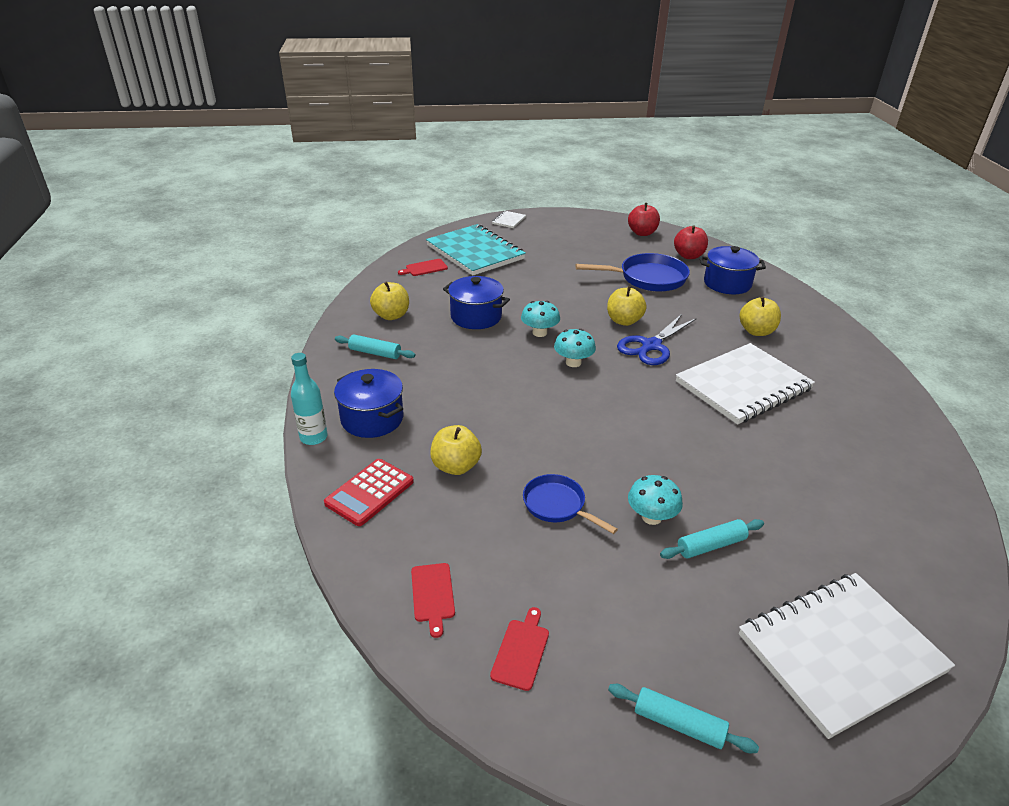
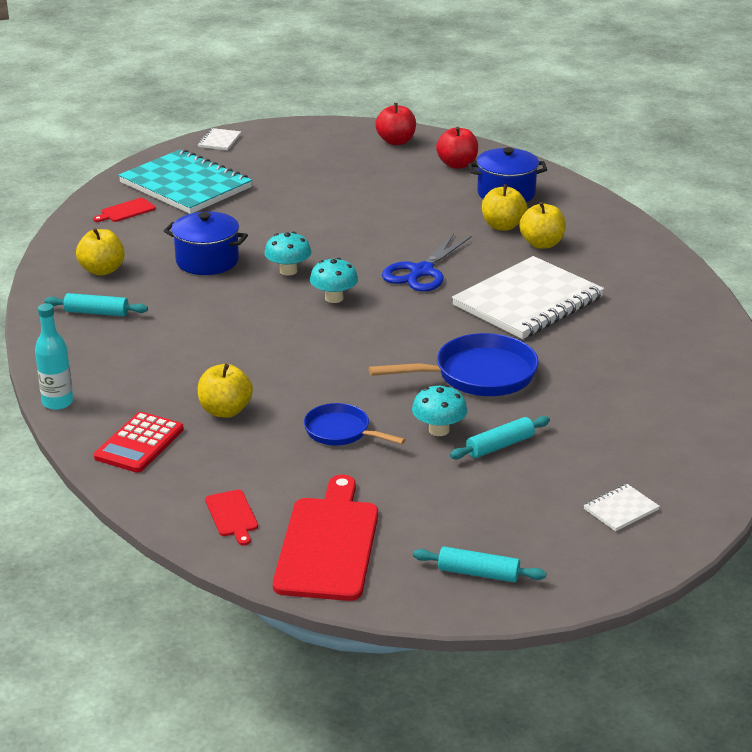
camera: 10 degrees left, 5 degrees down
blue pot [334,369,403,438] -> none
red cutting board [490,607,549,691] -> red cutting board [273,475,378,601], size x2.17
blue pan [576,253,690,292] -> blue pan moved to [369,333,539,396]
yellow apple [607,286,647,326] -> yellow apple moved to [482,184,527,231]
white notebook [739,573,955,739] -> white notebook [584,484,660,531], size x0.40

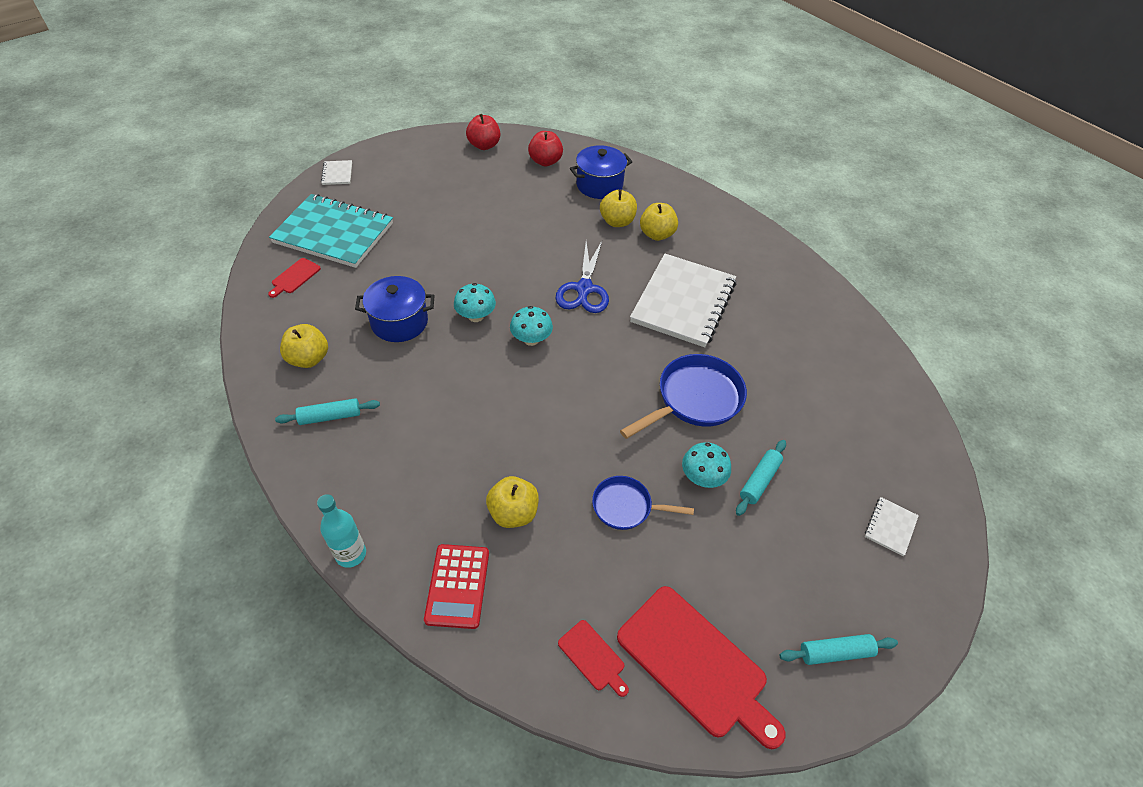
camera: 25 degrees left, 20 degrees up
red cutting board [273,475,378,601] -> red cutting board turned 150 degrees clockwise [617,586,786,749]

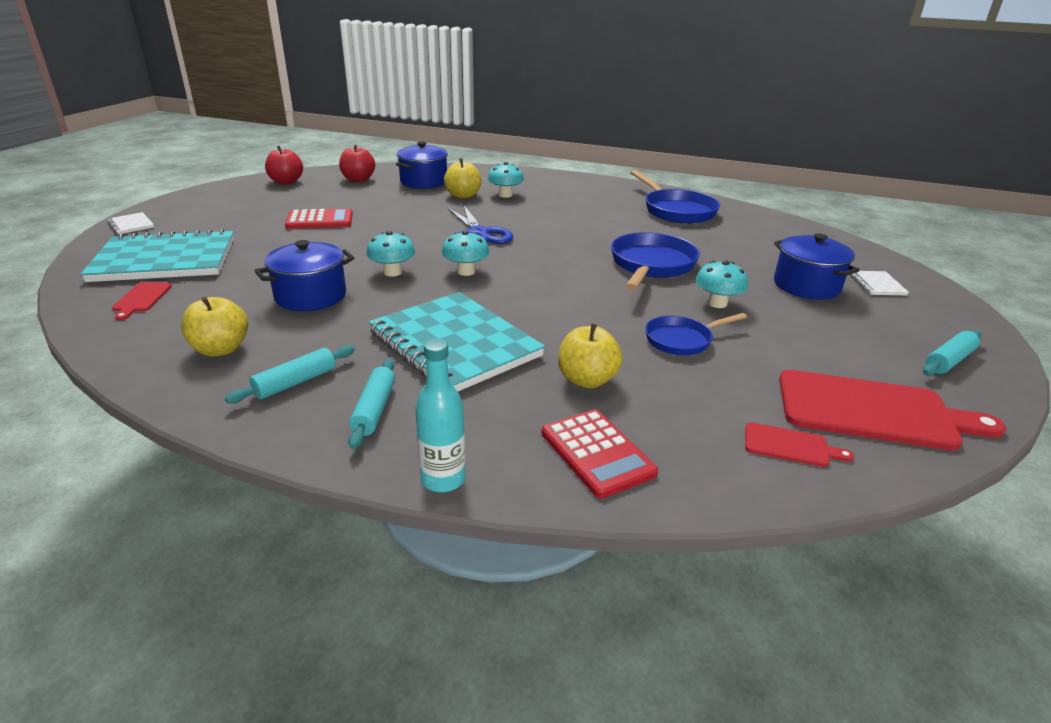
camera: 30 degrees left, 20 degrees down
white notebook [630,254,736,347] -> none
yellow apple [640,203,678,241] -> turquoise mushroom [488,162,524,198]
turquoise rolling pin [736,440,786,516] -> turquoise rolling pin moved to [348,358,395,449]
none -> red calculator [285,208,353,229]
none -> turquoise notebook [369,292,545,391]
none -> blue pan [631,170,720,224]
none -> blue pot [774,233,860,299]

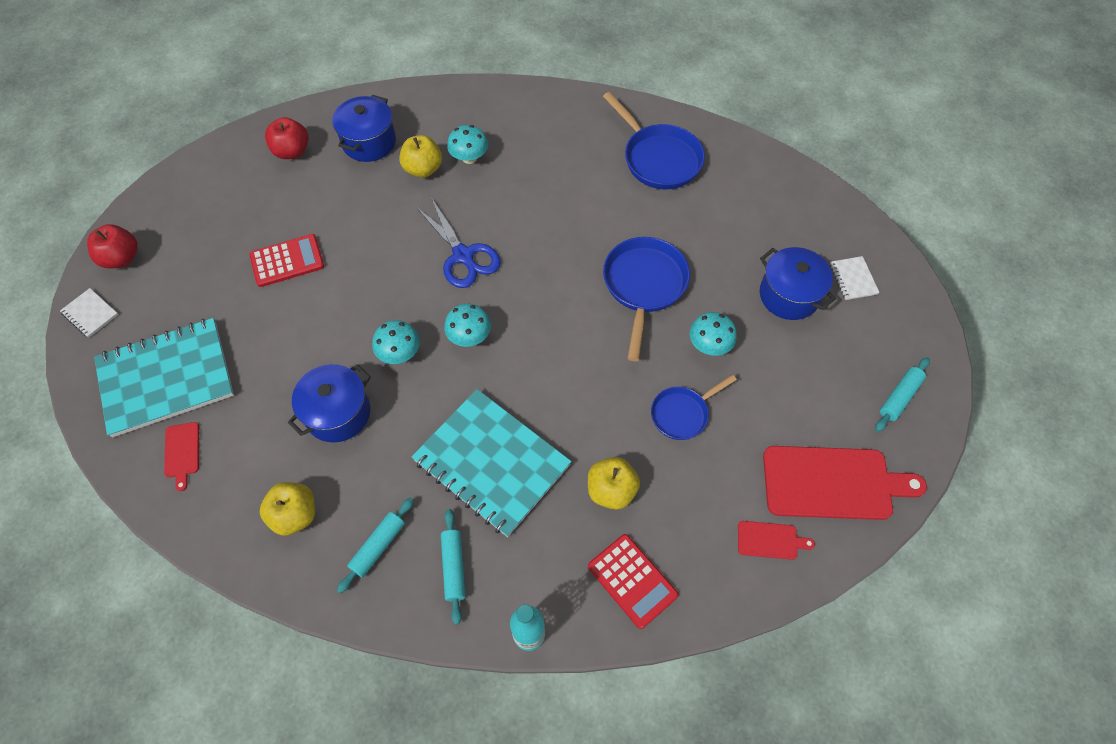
camera: 10 degrees left, 30 degrees up
red apple [265,146,303,184] -> red apple moved to [87,224,138,268]

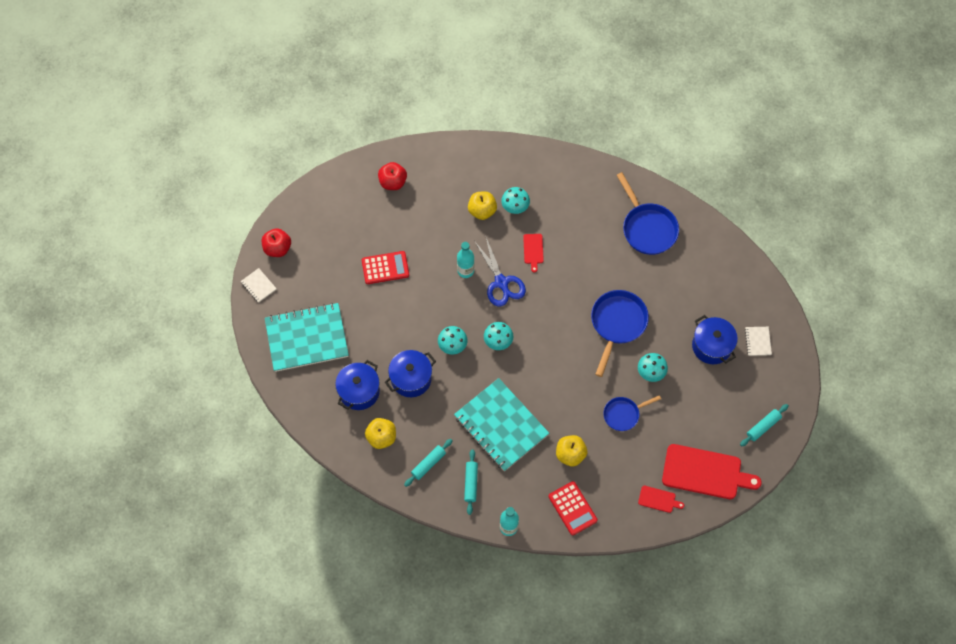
camera: 10 degrees right, 5 degrees up
red cutting board [164,422,199,491] -> red cutting board moved to [523,234,544,273]
blue pot [332,95,396,162] -> blue pot moved to [335,360,380,410]
none -> turquoise bottle [457,242,474,278]

